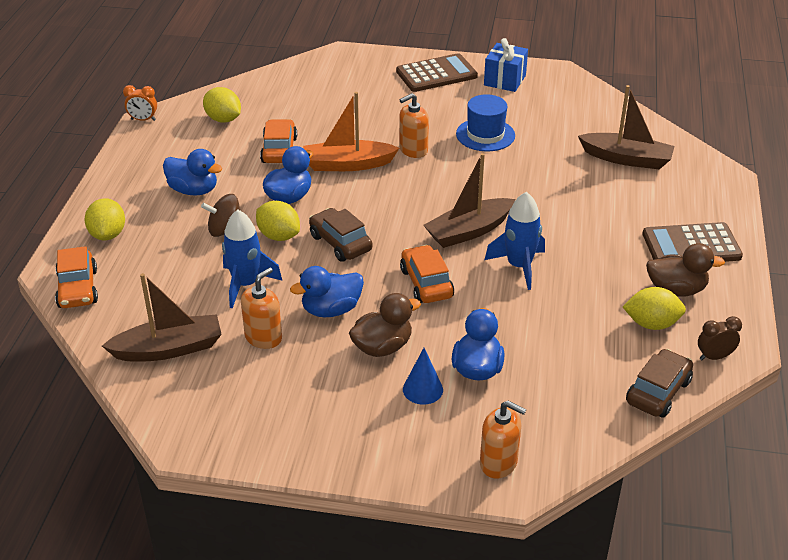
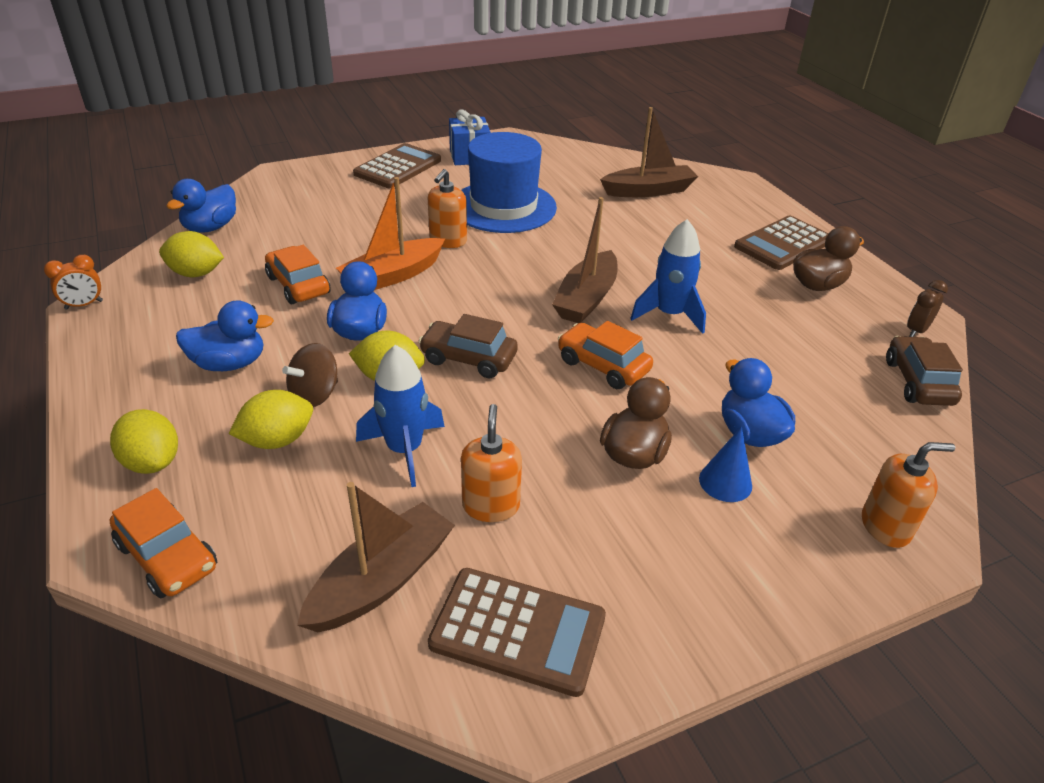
camera: 35 degrees left, 0 degrees up
blue duck [290,266,364,317] -> blue duck moved to [166,179,236,232]
blue hat [456,94,515,151] -> blue hat [461,132,557,233], size x1.61
yellow lemon [623,287,686,330] -> yellow lemon moved to [229,390,313,449]
none -> brown calculator [428,568,606,697]

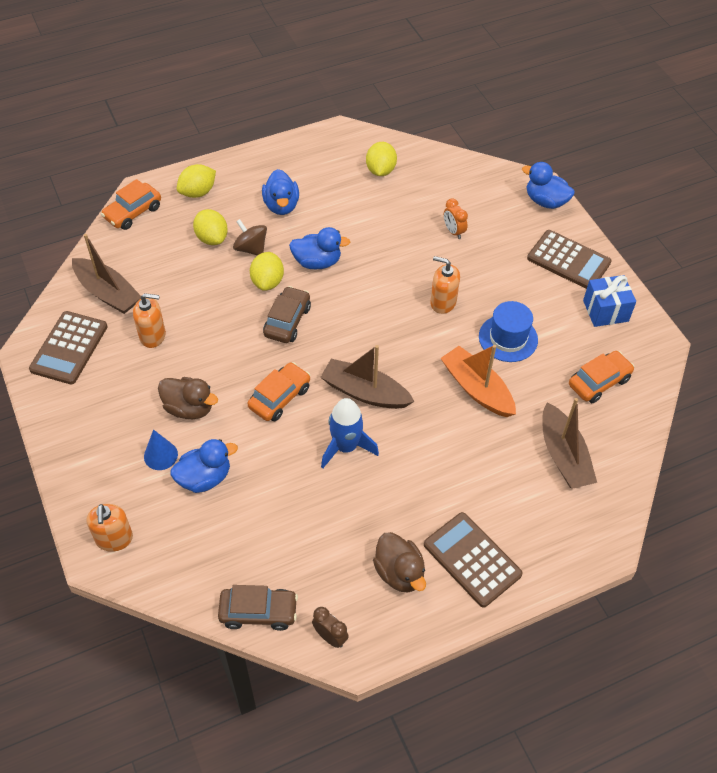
camera: 90 degrees right, 15 degrees up
orange clock [44,255,103,310] -> orange clock moved to [444,198,468,239]
blue duck [166,179,236,232] -> blue duck moved to [522,162,575,209]
orange car [265,245,331,304] -> orange car moved to [569,351,635,403]
orange boat [336,177,445,290] -> orange boat moved to [441,345,516,417]
blue rocket [356,345,445,487] -> none
blue hat [461,132,557,233] -> blue hat [479,301,538,362], size x0.62

